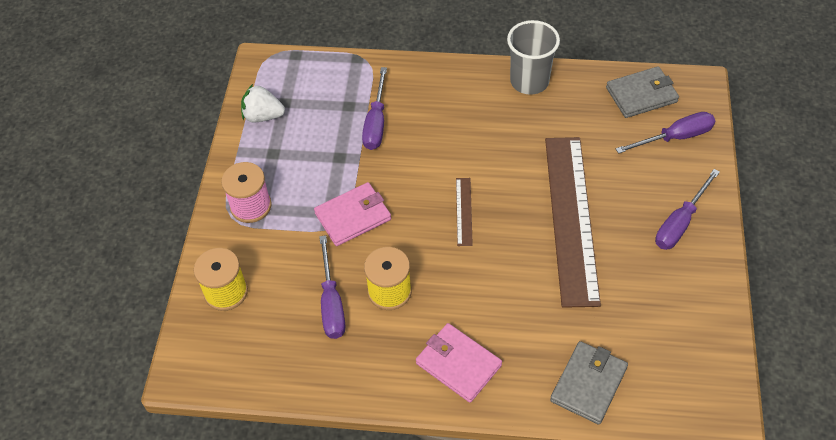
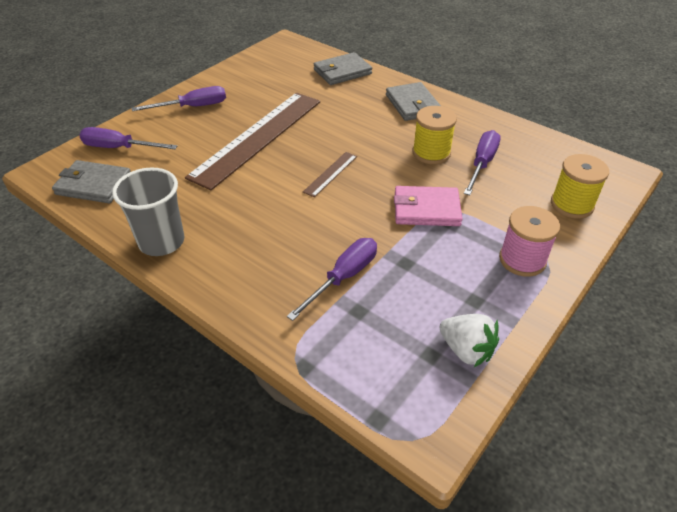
camera: 150 degrees left, 10 degrees down
pink wallet [416,323,502,403] -> grey wallet [386,82,441,121]

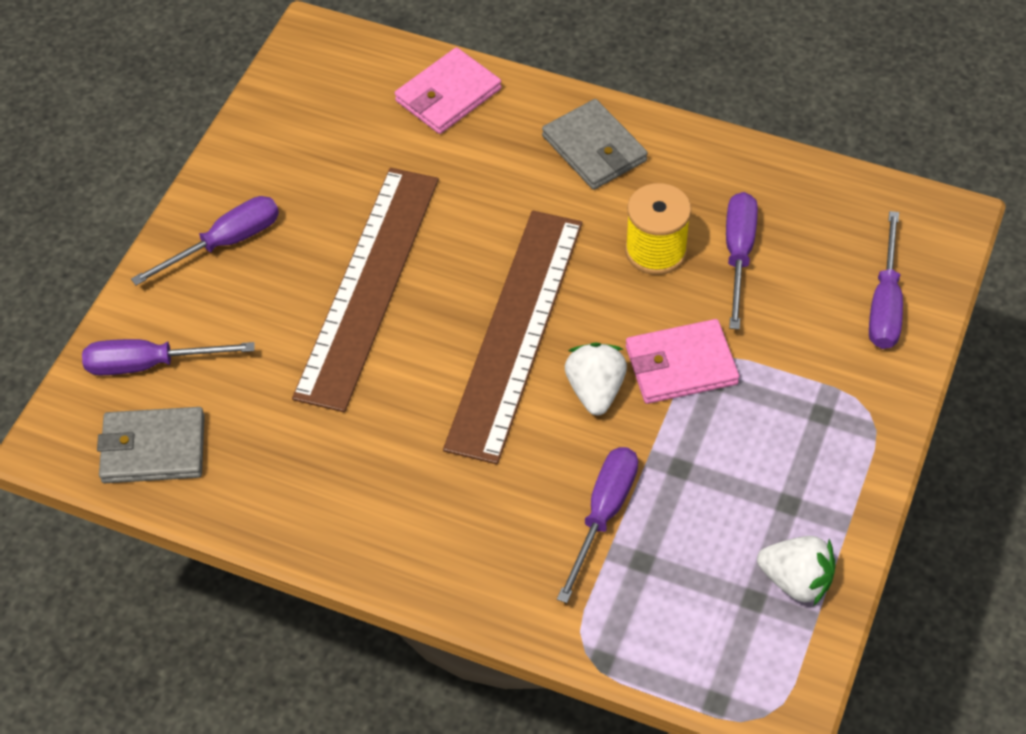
camera: 15 degrees left, 10 degrees up
grey cup [112,168,184,256] -> none
brown ruler [303,152,357,197] -> brown ruler [443,210,582,465], size x2.45
grey wallet [314,52,372,85] -> pink wallet [395,47,501,134]
pink spool [499,206,560,277] -> none
yellow spool [551,154,609,219] -> purple screwdriver [869,211,903,349]
none -> white strawberry [565,342,627,415]

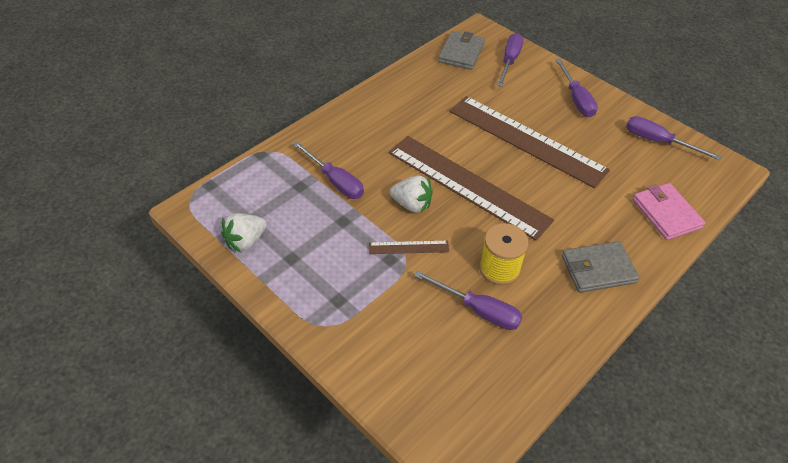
camera: 110 degrees right, 5 degrees down
pink wallet [626,319,739,404] -> brown ruler [369,240,449,254]
purple screwdriver [869,211,903,349] -> purple screwdriver moved to [626,116,721,160]

